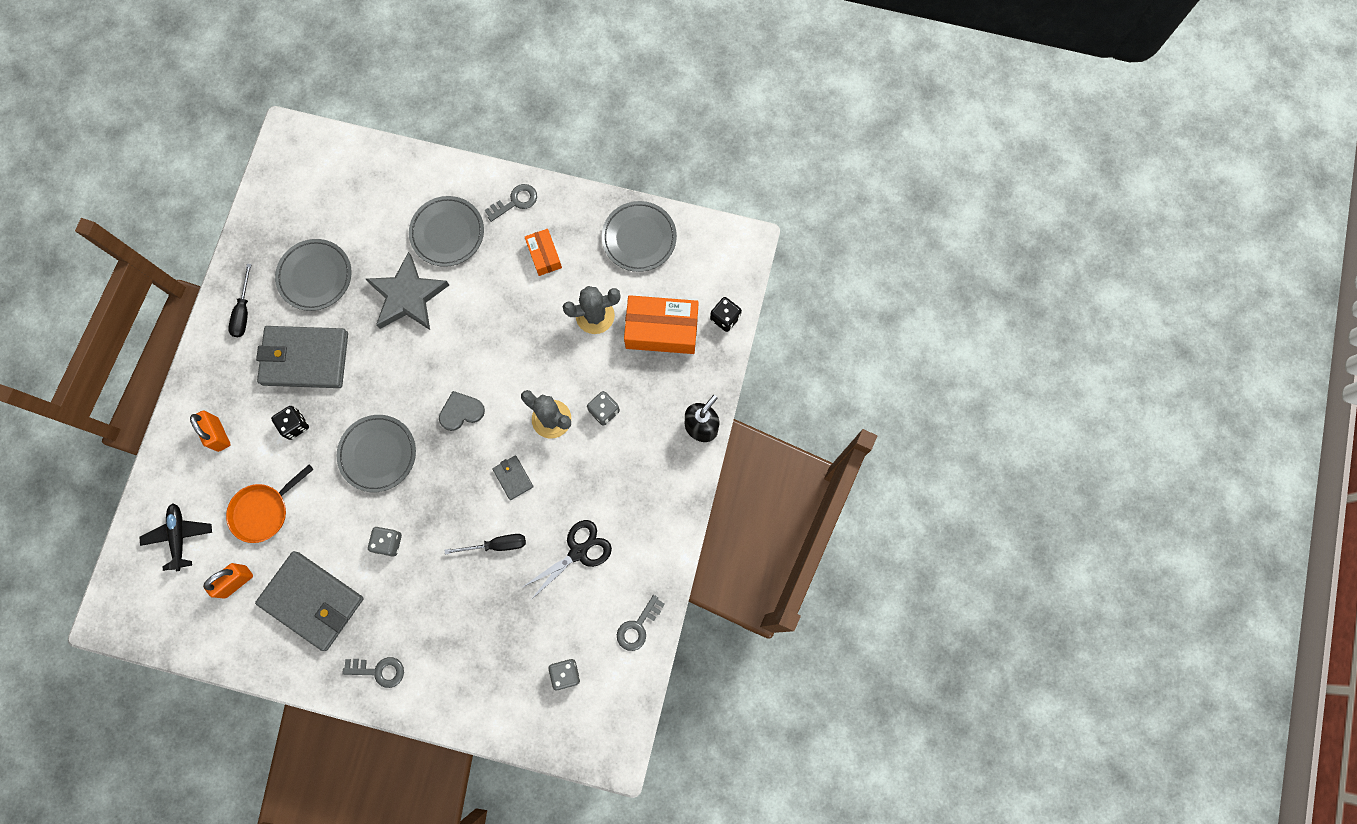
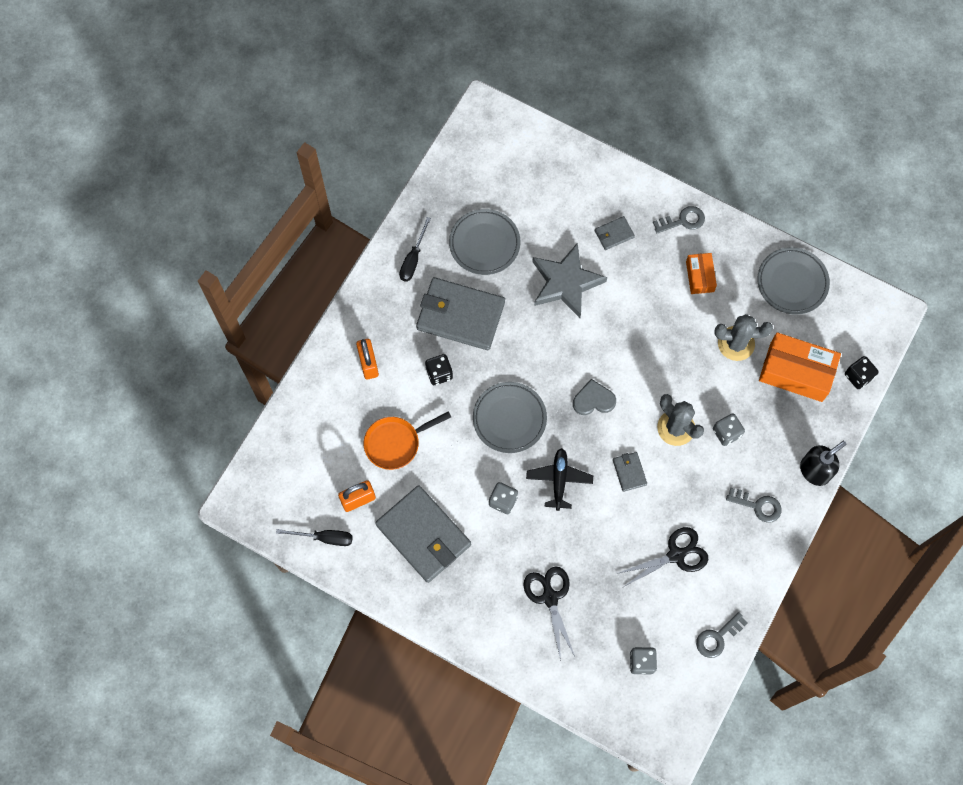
camera: 15 degrees right, 5 degrees down
black plane [139,503,212,571] -> black plane moved to [526,448,593,511]
grey key [342,657,404,688] -> grey key moved to [726,488,782,523]
grey plate [409,196,484,267] -> grey wallet [595,216,635,250]
black screwdriver [445,534,526,554] -> black screwdriver moved to [276,529,353,546]
none -> black scissors [523,566,575,661]

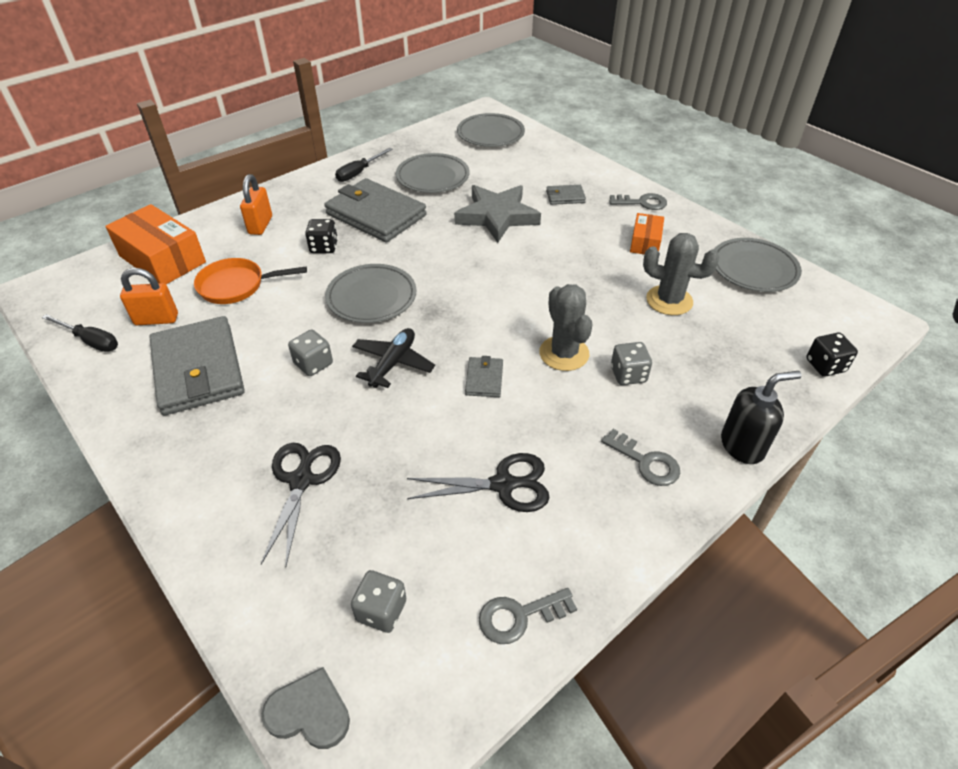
camera: 20 degrees right, 25 degrees down
grey heart [573,379,616,415] -> grey heart moved to [262,667,350,749]
orange box [759,332,841,402] -> orange box moved to [105,204,206,284]
none -> grey plate [457,113,525,147]

